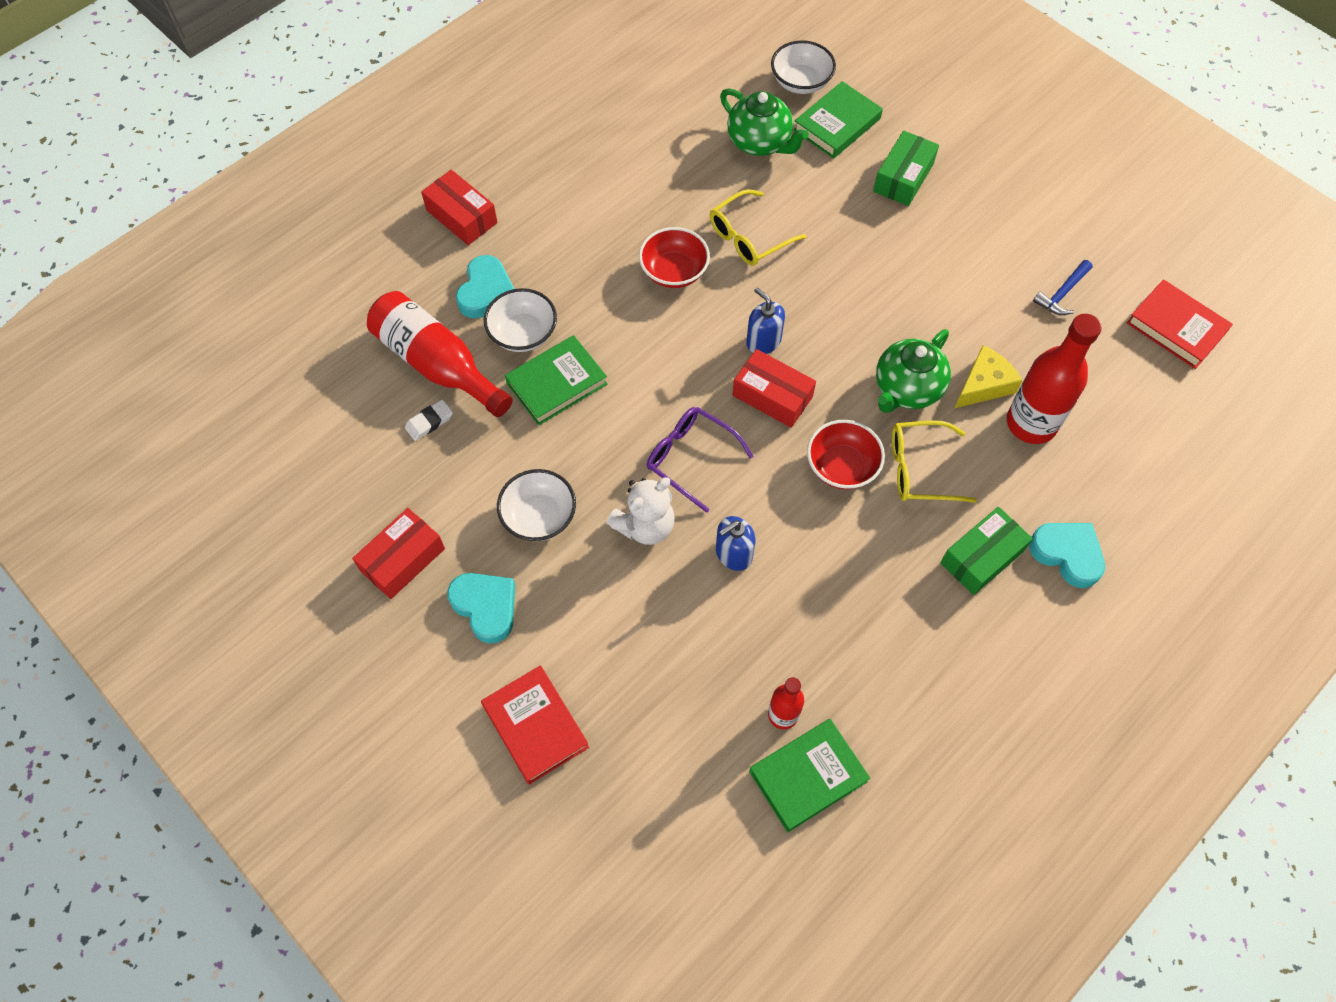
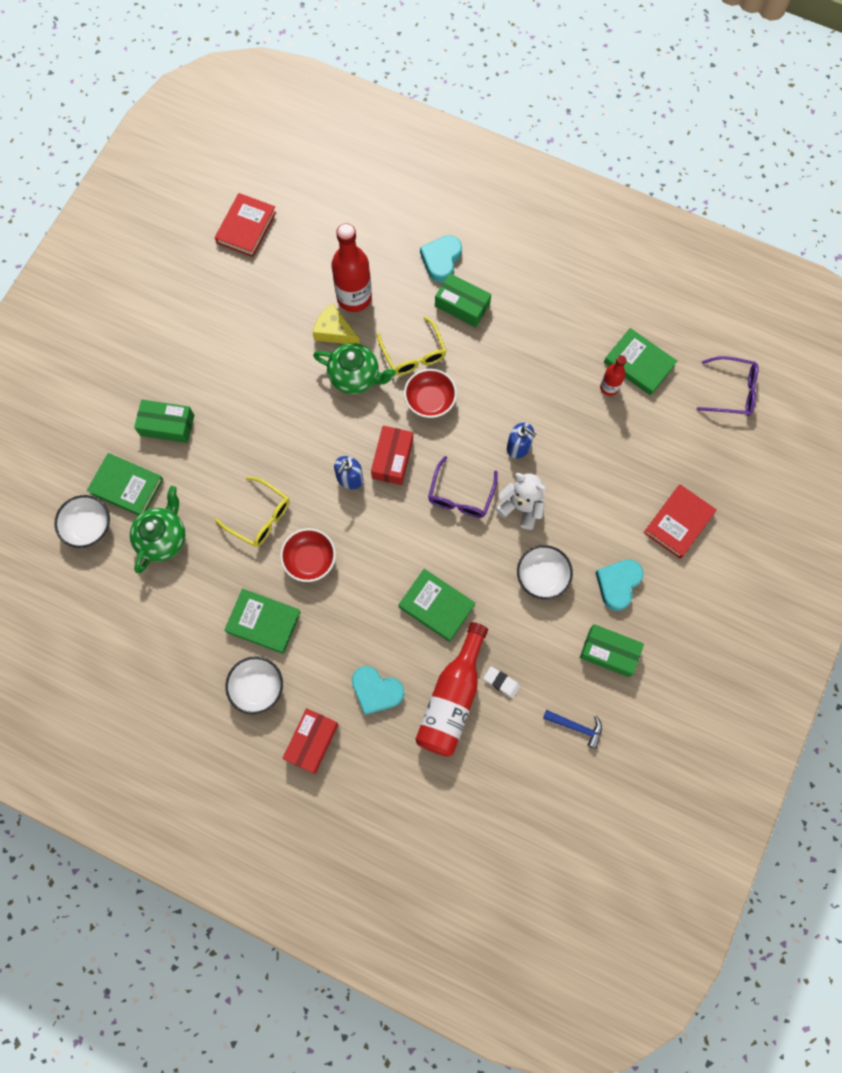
camera: 110 degrees left, 10 degrees up
red box [352,508,445,599] -> green box [580,624,644,677]
turquoise heart [456,255,514,318] -> turquoise heart turned 150 degrees counterclockwise [352,666,404,715]
white bowl [484,288,557,352] -> white bowl moved to [225,656,283,714]
blue hammer [1033,260,1093,315] -> blue hammer moved to [543,710,602,749]
none -> green book [224,588,301,654]
none -> purple glasses [697,356,759,416]

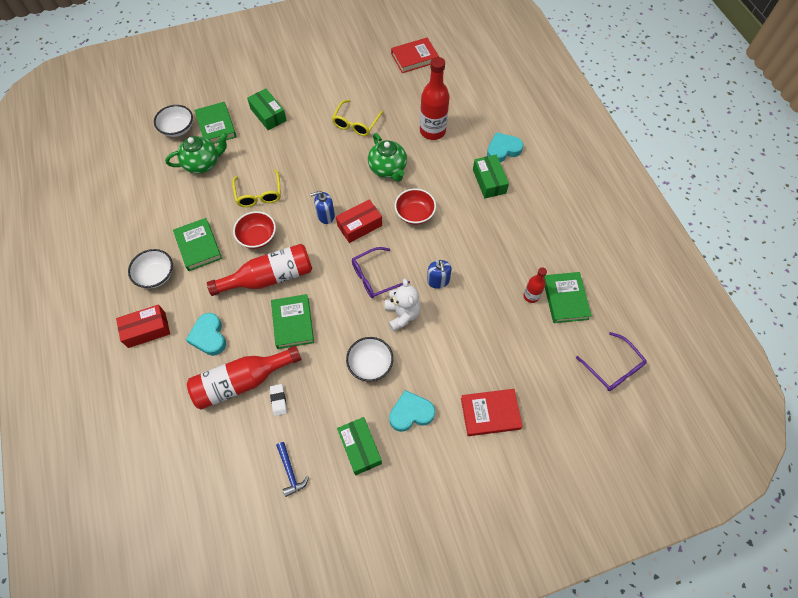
camera: 45 degrees right, 10 degrees down
yellow cheese [313,303,360,344] -> none
yellow glasses [377,316,447,375] -> yellow glasses moved to [332,100,384,136]
none -> red bottle [207,244,312,296]

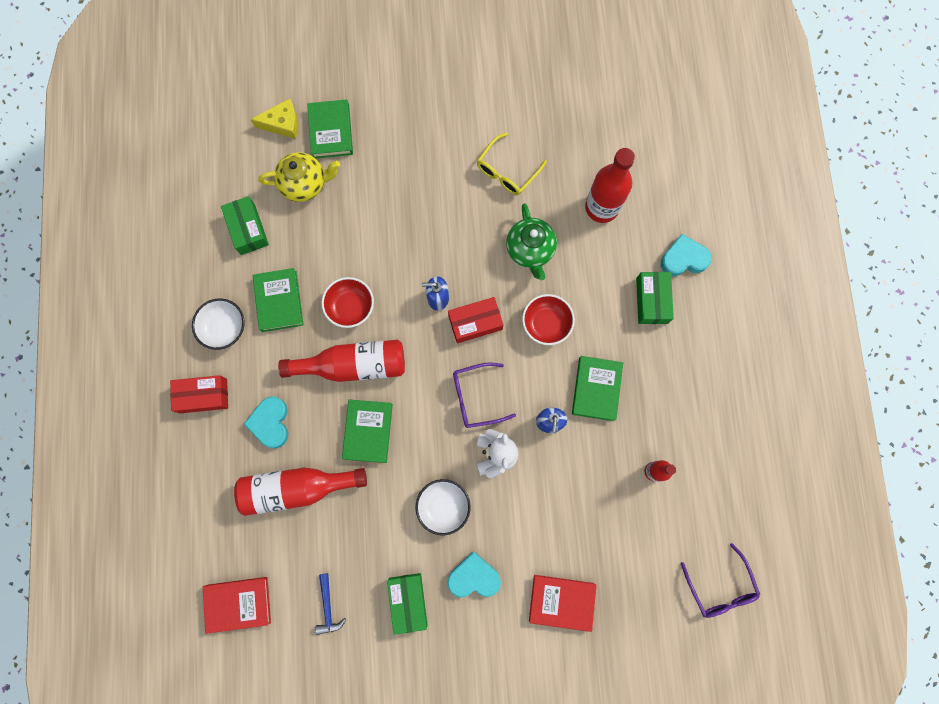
camera: 15 degrees right, 15 degrees up
white bowl [154,105,193,137] -> yellow cheese [250,98,298,139]
green teapot [165,133,228,174] -> yellow teapot [258,152,340,202]
yellow glasses [232,169,281,207] -> none
green box [247,88,287,130] -> green box moved to [221,196,269,255]
white eraser [270,384,287,416] -> none
red book [391,38,439,73] -> red book moved to [203,577,271,634]
green book [544,272,592,323] -> green book moved to [572,356,623,421]

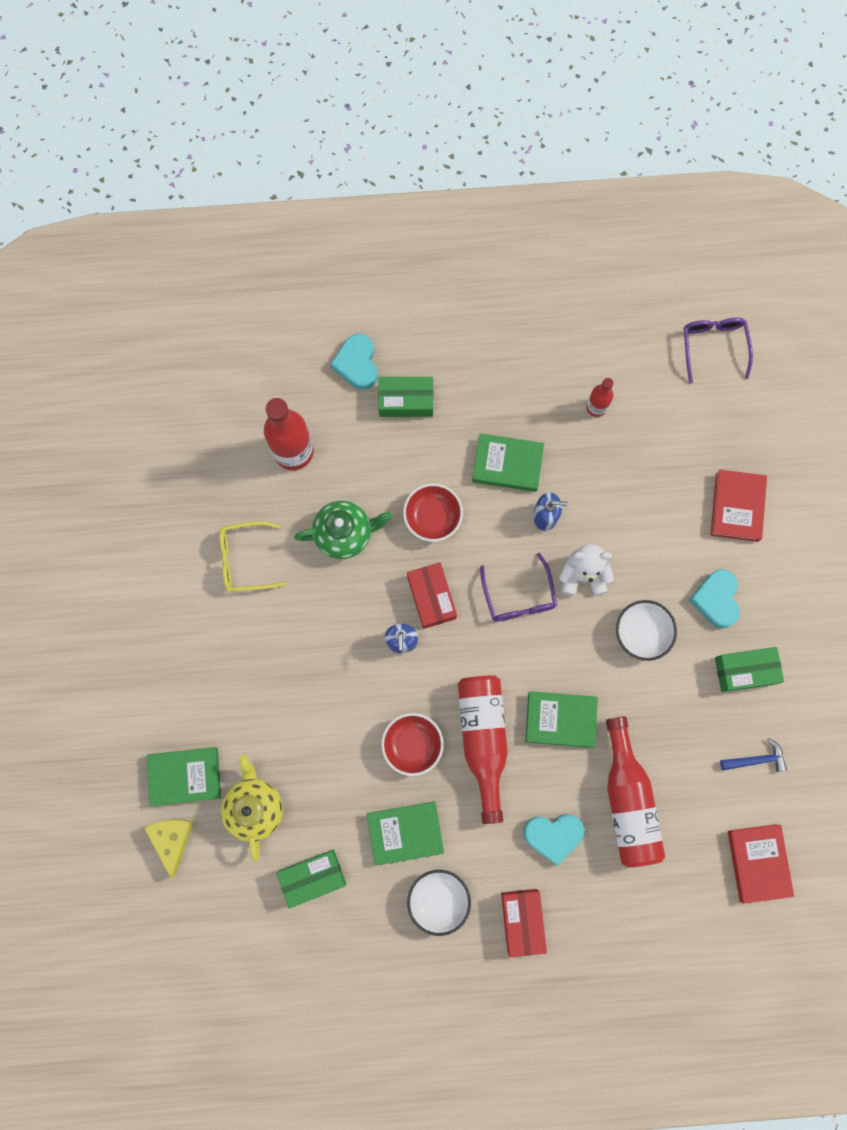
camera: 90 degrees left, 0 degrees up
yellow glasses [477,133,547,195] -> yellow glasses turned 135 degrees clockwise [219,521,287,591]
purple glasses [680,543,760,618] -> purple glasses turned 75 degrees counterclockwise [684,318,753,384]

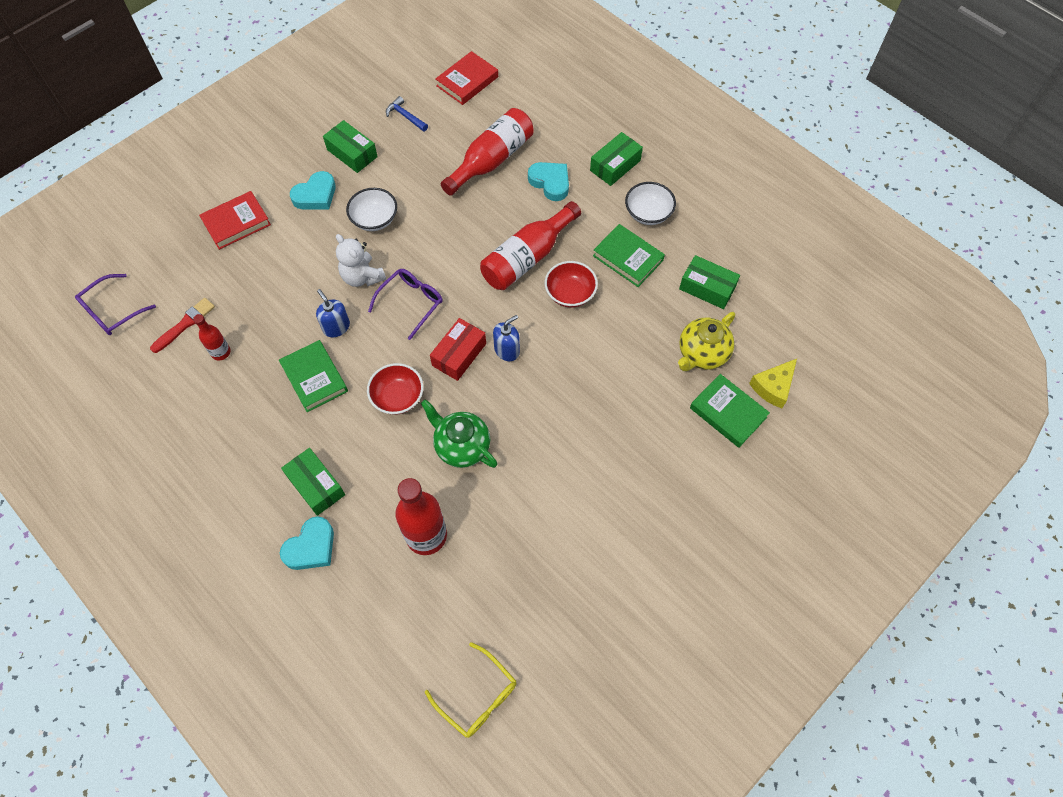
camera: 130 degrees left, 15 degrees down
yellow glasses [219,521,287,591] -> yellow glasses moved to [425,642,517,738]
red box [501,889,547,957] -> green box [590,132,643,186]
green book [525,691,598,748] -> none
none -> red brush [150,298,215,353]

